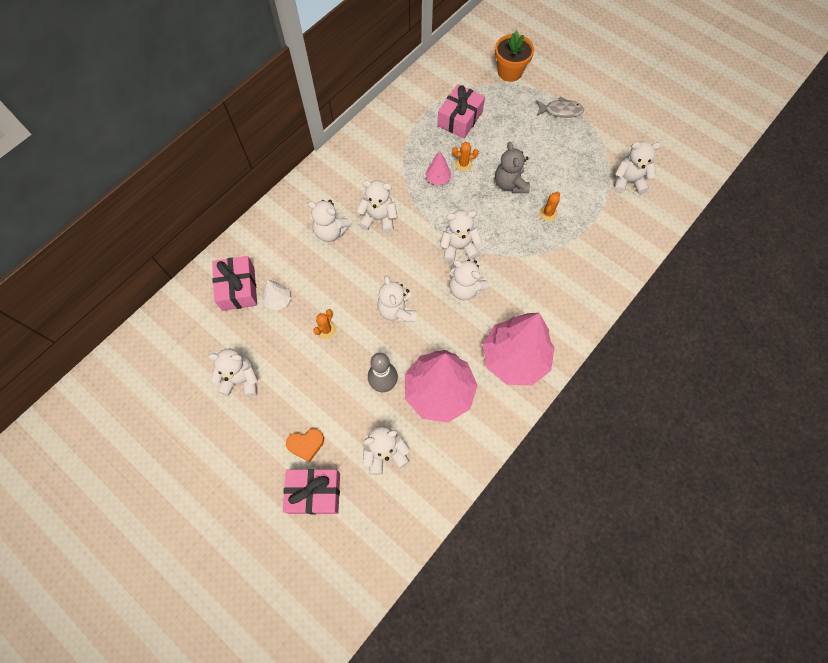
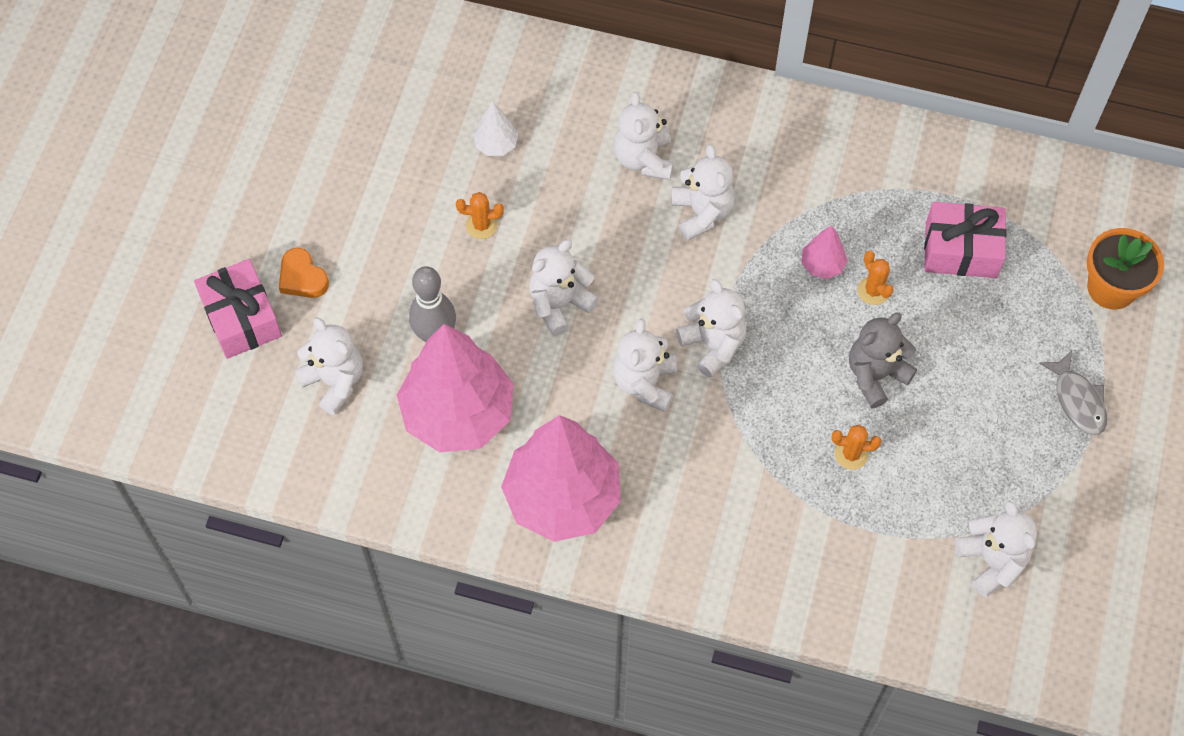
camera: 65 degrees right, 5 degrees down
white teddy bear [208,348,258,397] -> none
pink gift [212,256,257,311] -> none

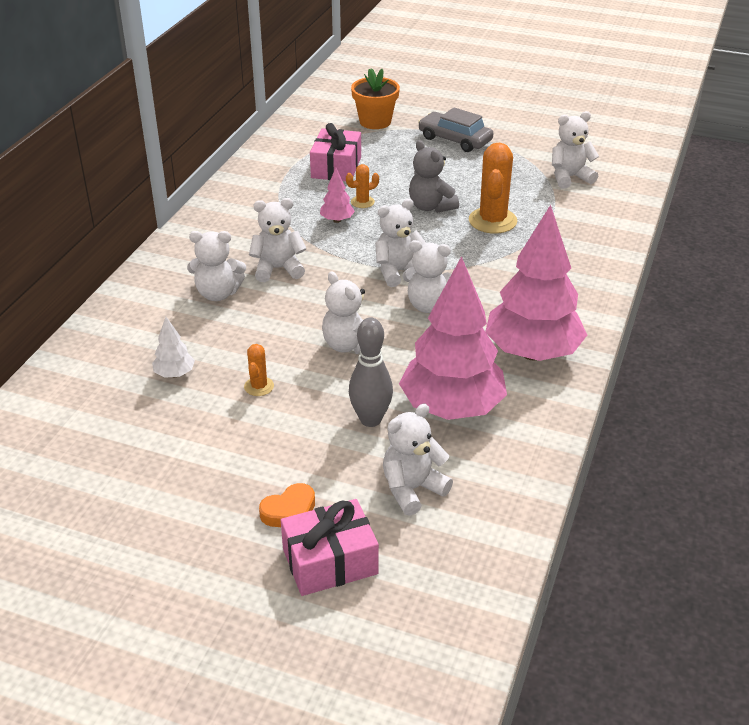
camera: 85 degrees left, 25 degrees down
orange cactus [832,424,881,470] -> orange cactus [469,142,517,234], size x1.99
grey fish [1039,351,1107,435] -> grey car [418,107,493,152]

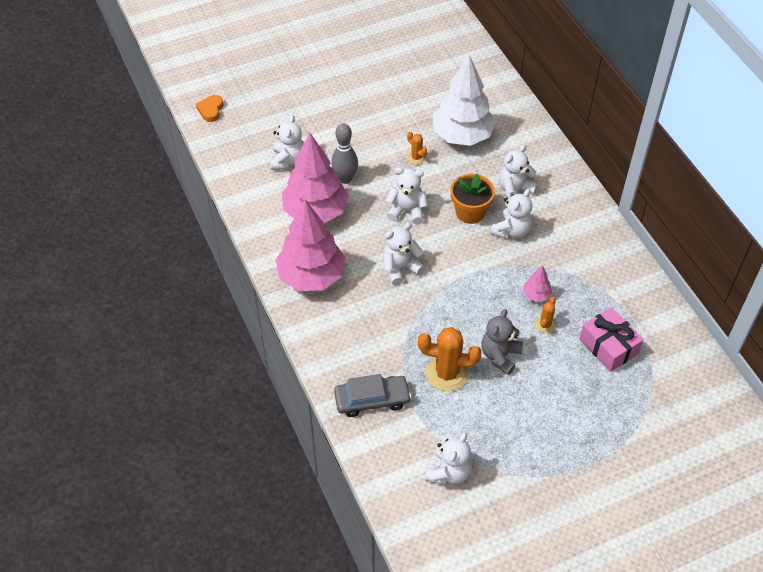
camera: 135 degrees right, 15 degrees up
white tree [152,317,195,378] -> white tree [432,55,496,146], size x2.41
orange heart [259,483,315,527] -> orange heart moved to [196,95,223,122]
pink gift [281,499,379,596] -> none
orange flower pot [351,68,400,129] -> orange flower pot moved to [450,174,495,224]
white teddy bear [375,199,426,287] -> none
grey teddy bear [409,140,459,213] -> grey teddy bear turned 75 degrees counterclockwise [481,309,523,375]
grey car [418,107,493,152] -> grey car moved to [334,374,412,417]
orange cactus [469,142,517,234] -> orange cactus turned 45 degrees counterclockwise [418,327,482,391]

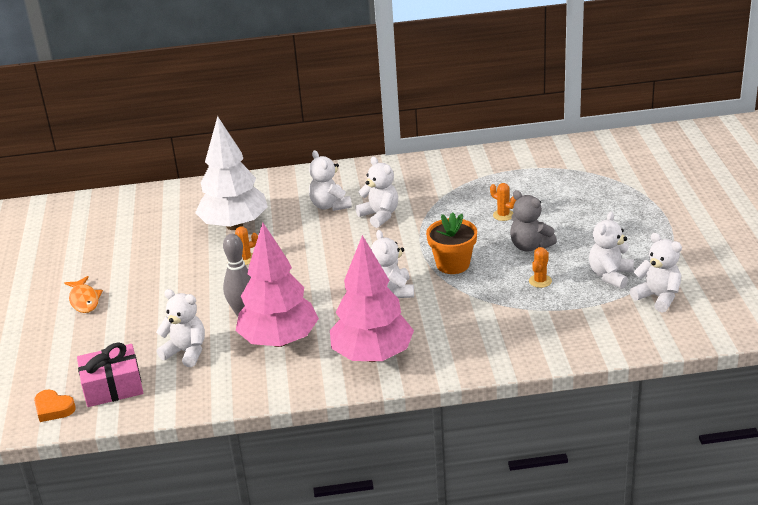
camera: 70 degrees left, 20 degrees down
grey car [334,374,412,417] -> none
white teddy bear [386,167,428,224] -> white teddy bear moved to [589,212,634,289]
orange cactus [418,327,482,391] -> orange cactus [529,247,552,288], size x0.50
orange flower pot [450,174,495,224] -> orange flower pot moved to [426,212,477,274]
pink tree [523,265,552,302] -> none
pink gift [579,307,644,372] -> pink gift moved to [77,342,143,407]
none -> orange fish [64,276,103,313]

